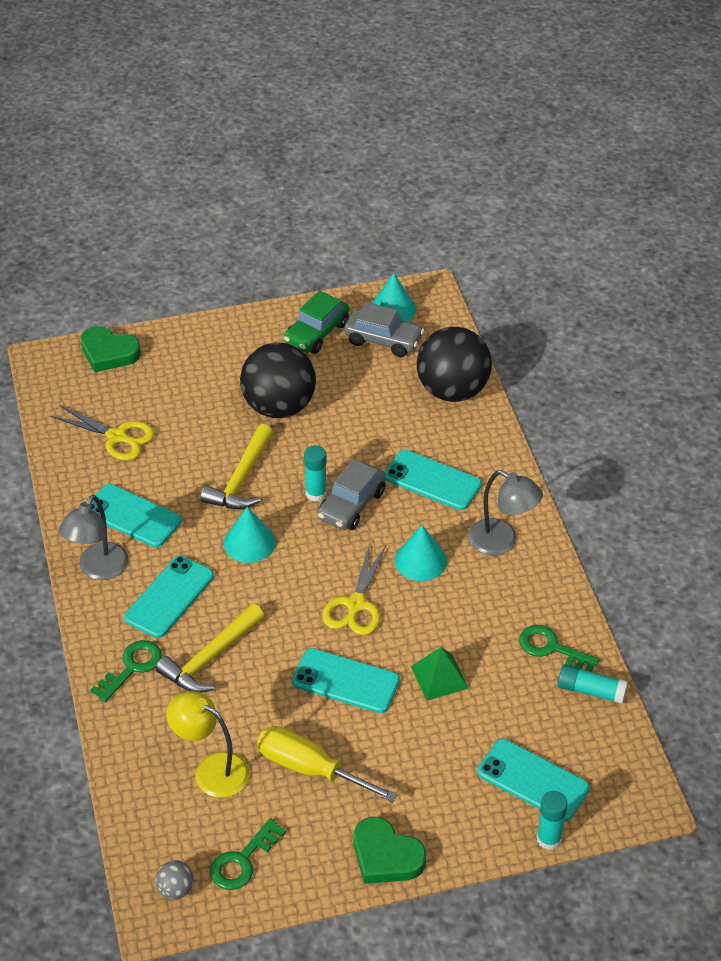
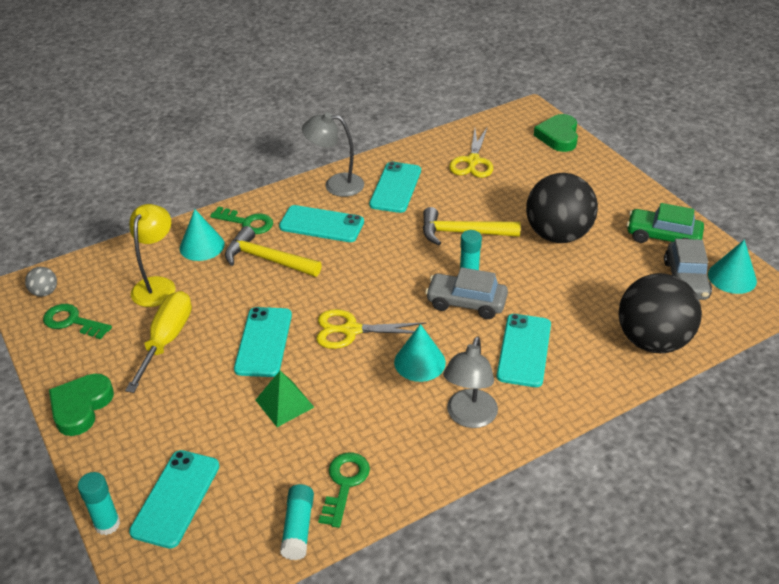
camera: 75 degrees right, 5 degrees down
turquoise cone [224,507,276,563] -> turquoise cone moved to [180,209,225,261]

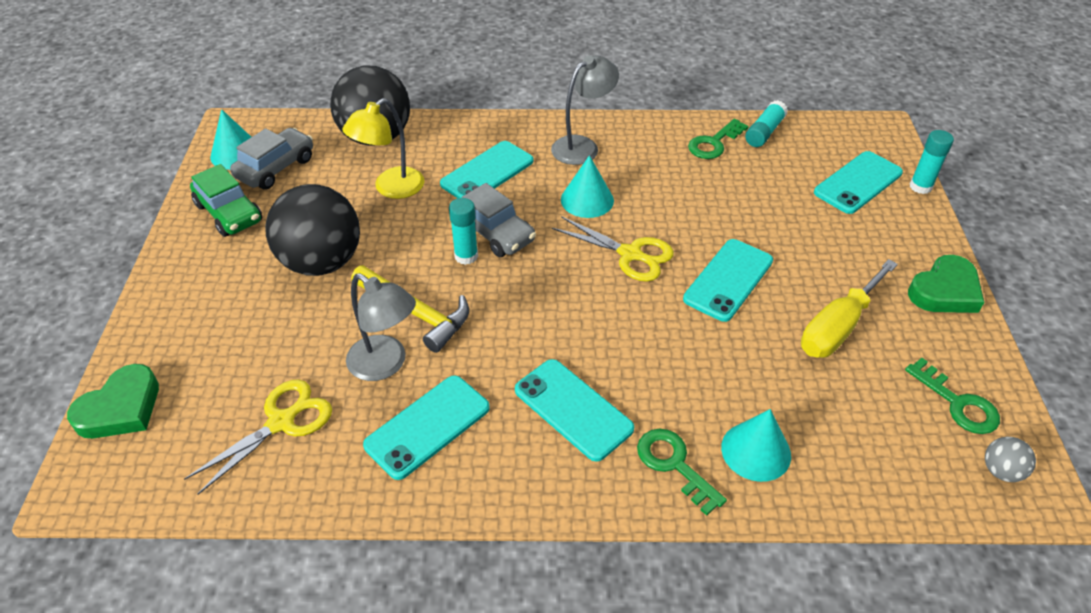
camera: 150 degrees left, 5 degrees up
yellow lamp [130,204,175,307] -> yellow lamp moved to [342,98,424,199]
yellow hammer [225,226,322,277] -> none
green pyramid [255,371,314,427] -> none
grey lamp [302,112,364,197] -> grey lamp moved to [346,273,416,381]

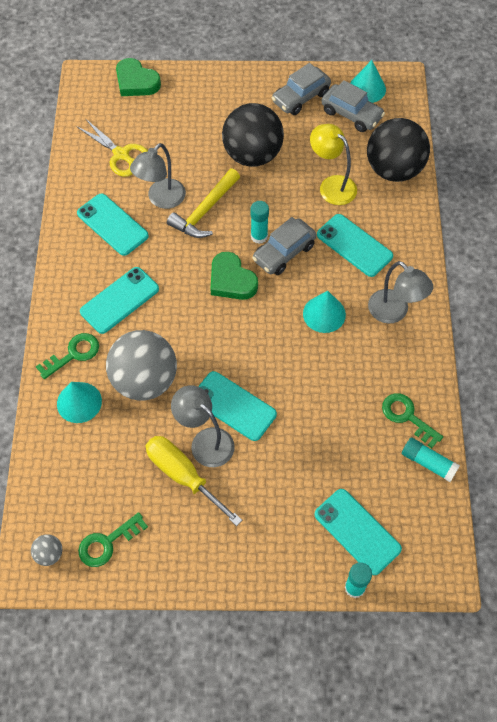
camera: 90 degrees right, 15 degrees up
green car [190,164,262,237] -> grey car [272,63,331,115]
yellow scissors [552,216,674,282] -> none
green heart [908,255,984,313] -> green heart moved to [210,252,258,300]
none -> grey ball [106,330,177,401]
none -> grey lamp [171,385,235,467]

